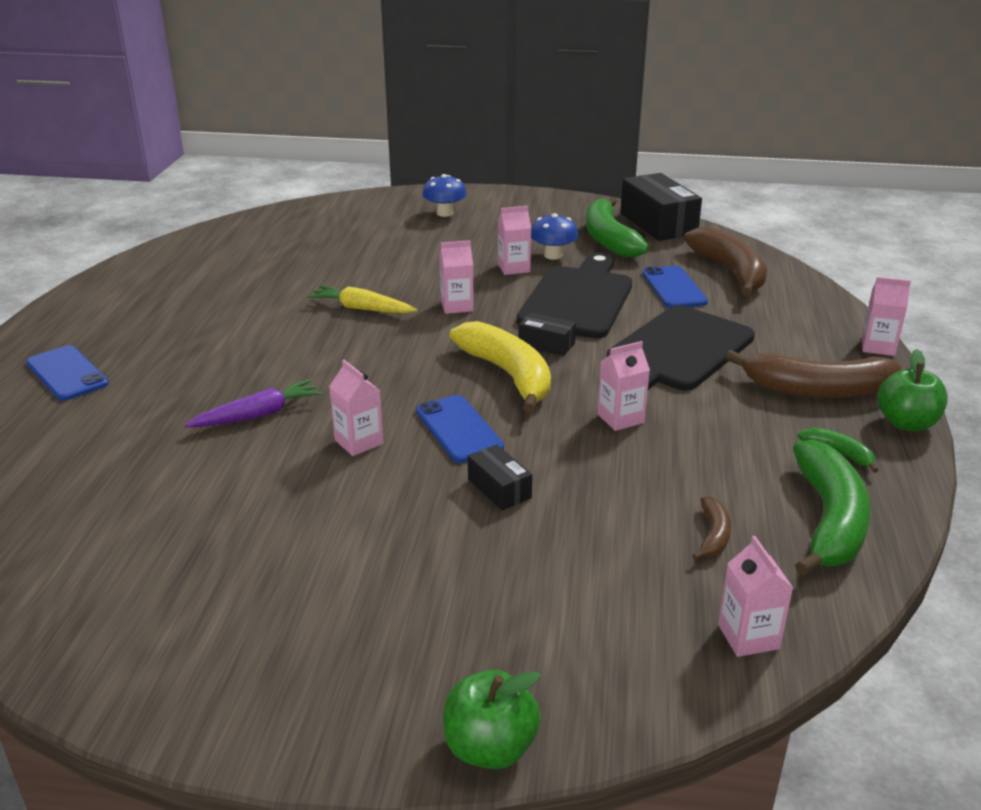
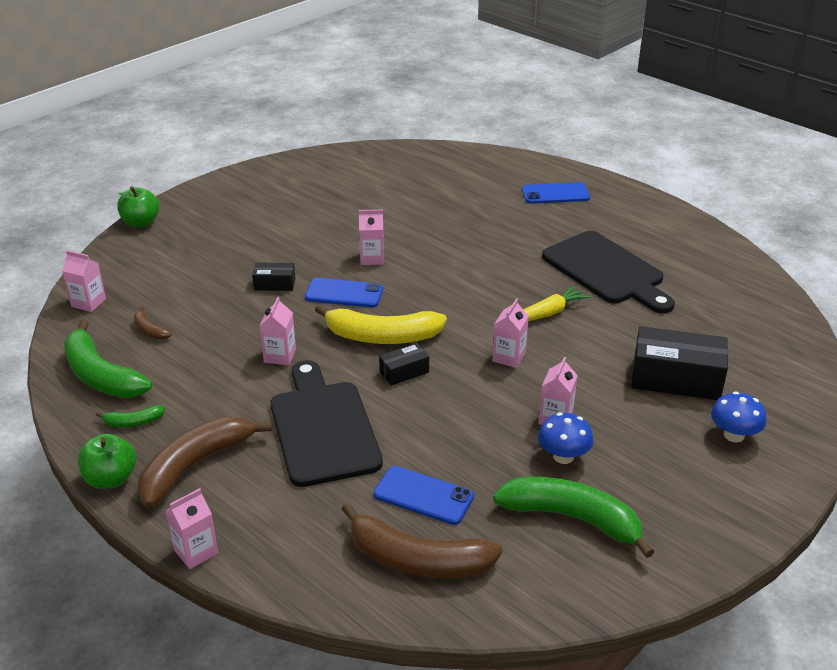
camera: 125 degrees right, 5 degrees up
purple carrot [185,379,322,427] -> none
black cutting board [517,253,632,338] -> black cutting board moved to [542,231,675,313]
black box [620,173,702,241] -> black box moved to [632,326,728,400]

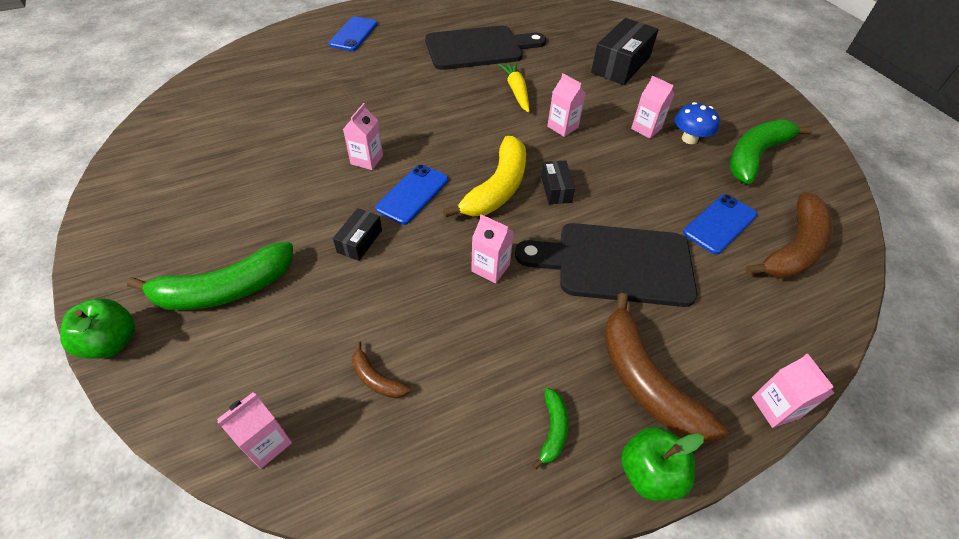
camera: 70 degrees left, 15 degrees up
green banana [64,320,152,398] -> green banana moved to [127,241,293,310]
brown banana [134,306,172,340] -> brown banana turned 60 degrees clockwise [352,341,411,398]
blue mushroom [711,391,767,443] -> none

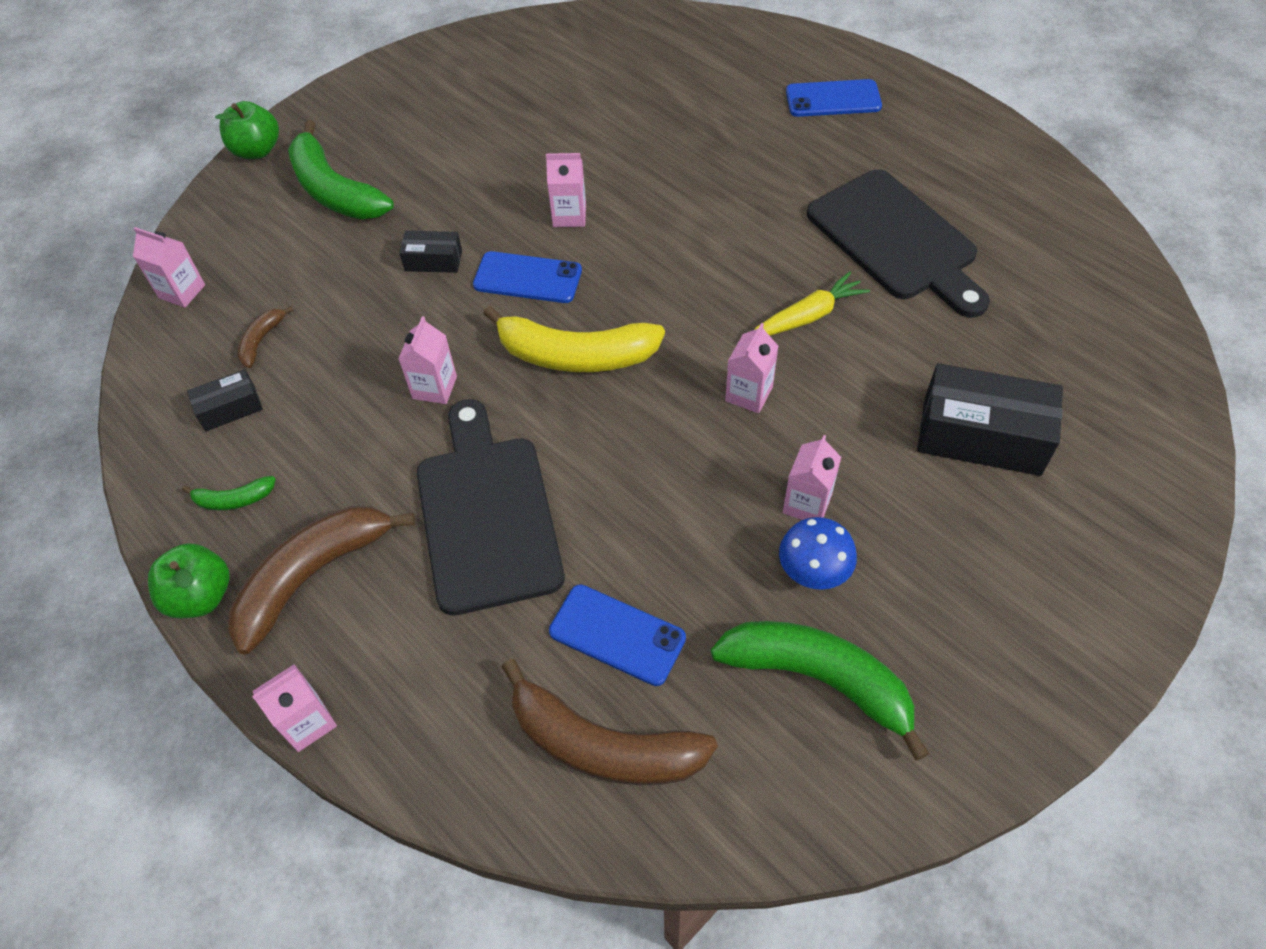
camera: 75 degrees right, 5 degrees up
black box [541,161,575,204] -> black box moved to [187,369,263,431]

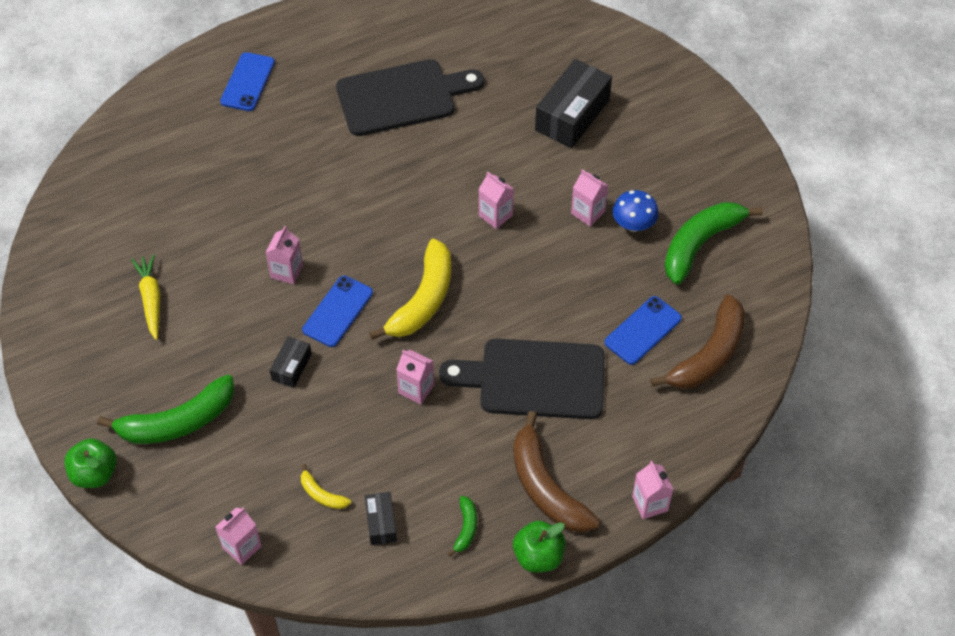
camera: 75 degrees left, 0 degrees up
brown banana [238,306,294,368] -> yellow banana [301,464,351,509]
yellow carrot [754,271,870,336] -> yellow carrot moved to [131,254,160,340]

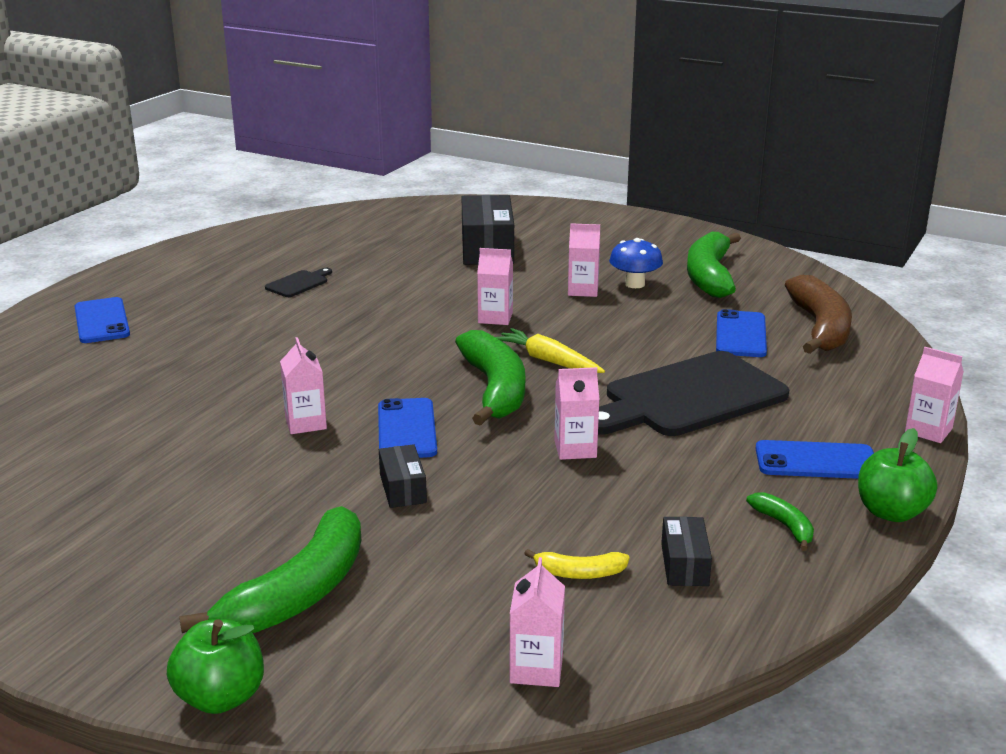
camera: 35 degrees left, 30 degrees down
yellow carrot [131,254,160,340] -> yellow carrot moved to [495,328,605,373]
black cutting board [336,59,484,136] -> black cutting board [265,268,332,297], size x0.41
black box [365,492,397,545] -> black box turned 45 degrees clockwise [661,517,712,586]
yellow banana [369,239,451,340] -> green banana [455,330,525,426]
brown banana [513,411,600,533] -> blue phone [755,440,874,479]

